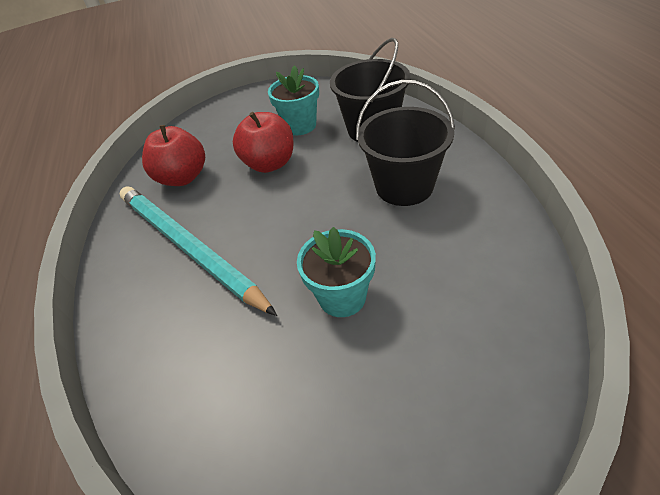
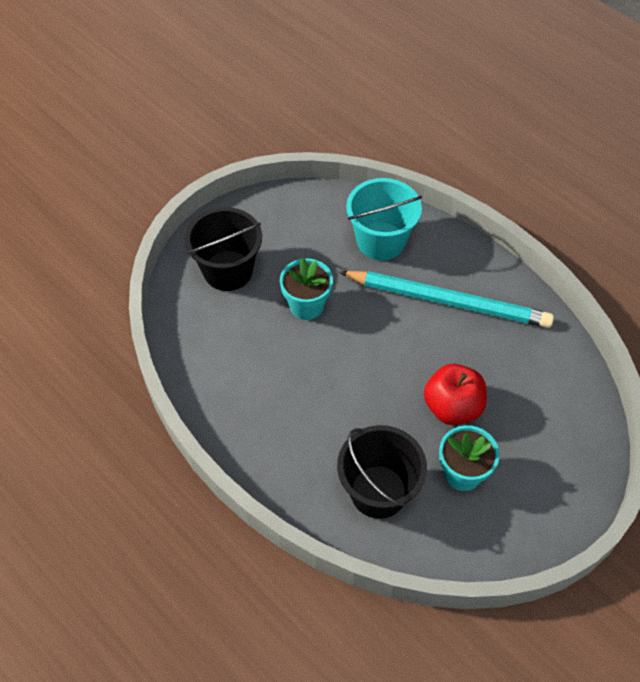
camera: 145 degrees right, 10 degrees up
red apple [142,125,205,186] -> none
black bucket [356,80,455,206] -> black bucket moved to [185,207,262,291]
none -> turquoise bucket [346,178,422,260]

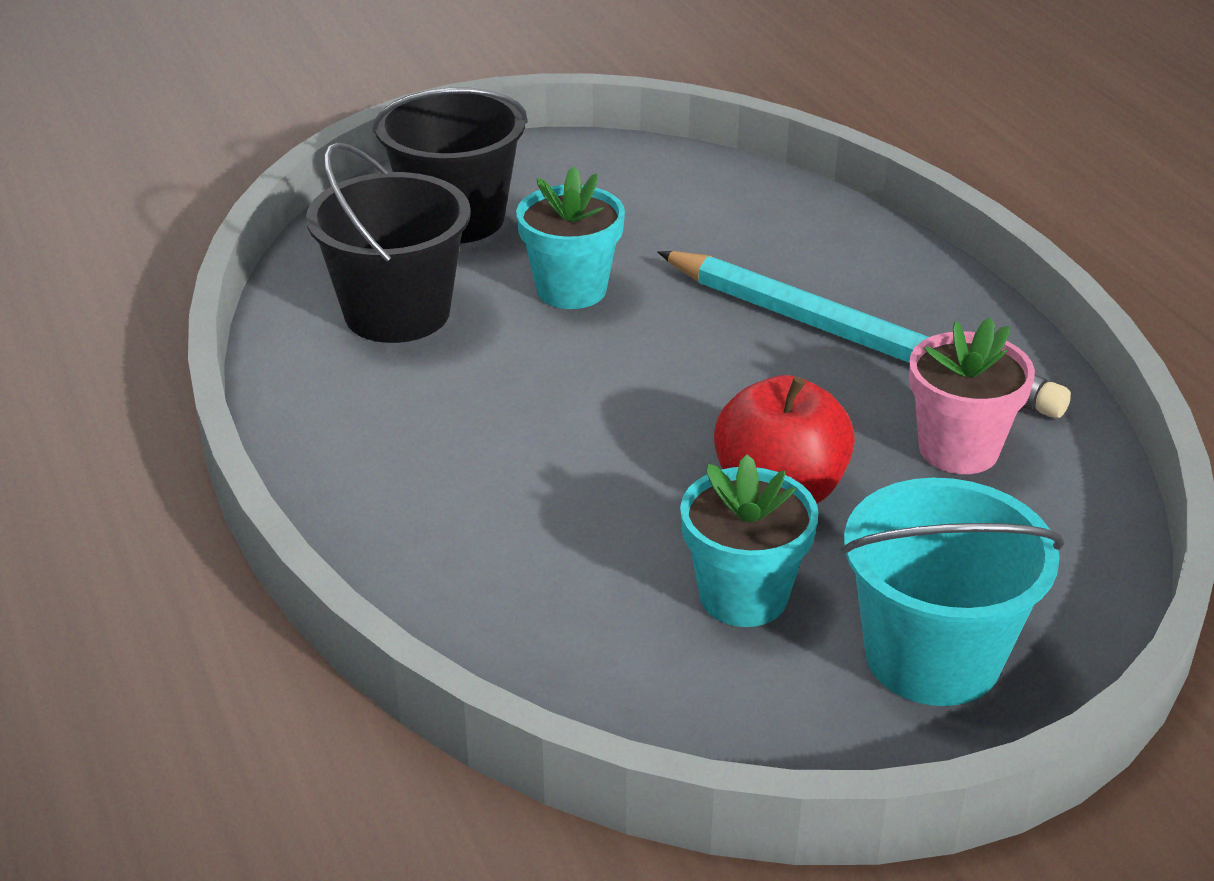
camera: 20 degrees right, 20 degrees down
black bucket [337,425,427,519] -> black bucket moved to [306,142,471,343]
turquoise bucket [346,178,422,260] -> turquoise bucket moved to [841,478,1064,706]
none -> pink flower pot [909,318,1035,474]

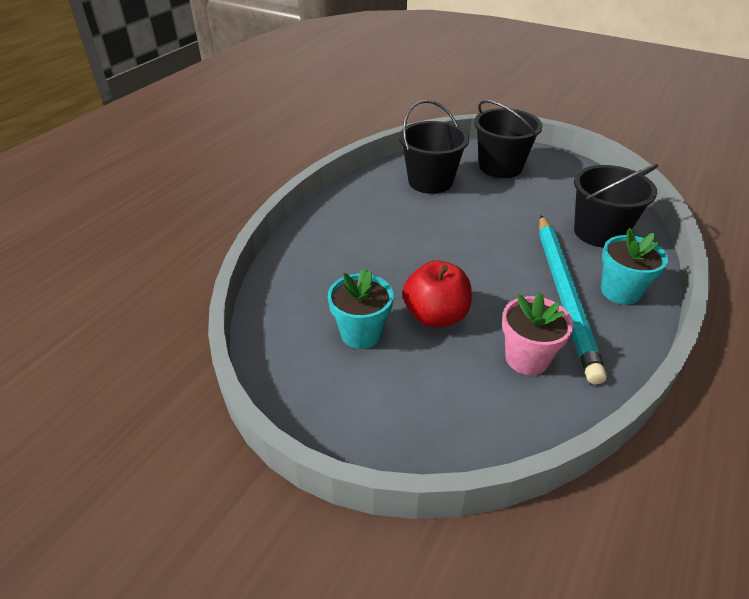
camera: 55 degrees right, 5 degrees up
turquoise flower pot [516,167,625,309] -> turquoise flower pot moved to [601,228,668,305]
turquoise bucket [841,478,1064,706] -> none
none -> black bucket [574,164,658,248]

